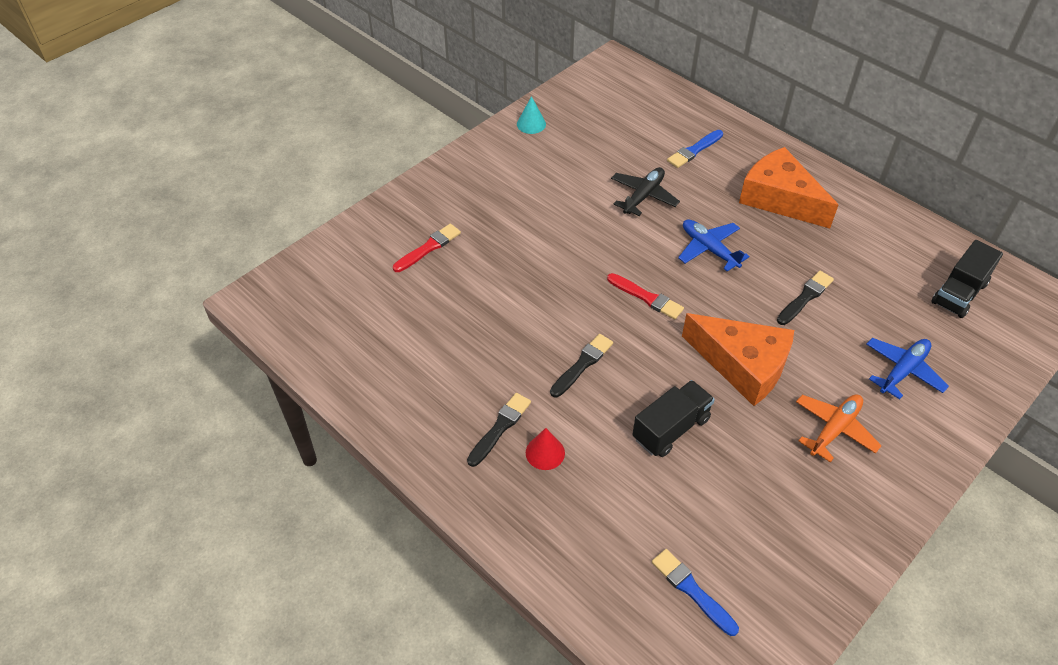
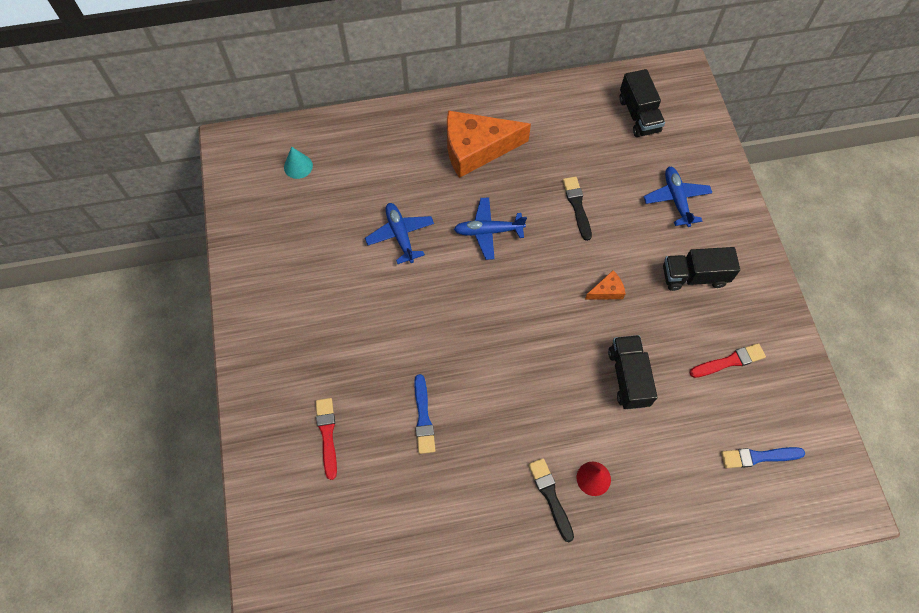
camera: 55 degrees left, 15 degrees up
turquoise cone [517,96,546,134] -> turquoise cone moved to [284,147,313,179]
black brush [550,334,613,397] -> none
red brush [607,273,684,319] -> red brush moved to [690,343,766,378]
black plane [611,167,680,216] -> blue plane [365,203,434,264]
blue brush [667,130,723,168] -> blue brush moved to [414,374,436,454]
orange cheese [682,313,794,406] -> orange cheese [585,270,626,299], size x0.42
orange plane [796,394,882,462] -> black truck [663,247,740,291]

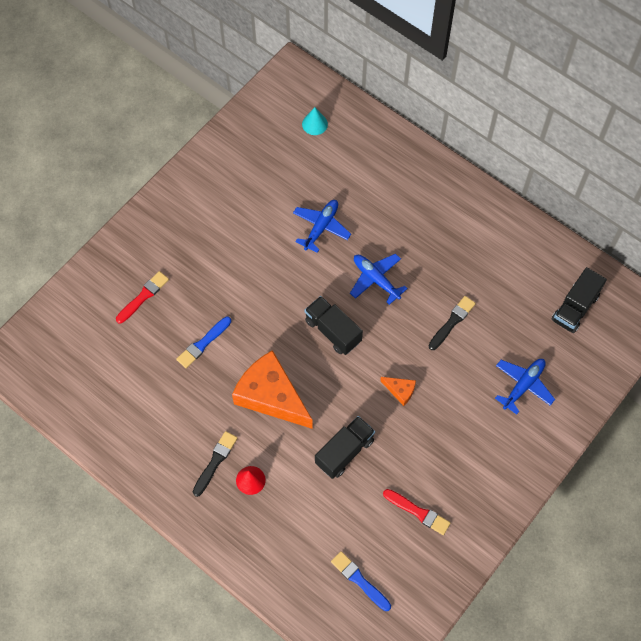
camera: 50 degrees right, 0 degrees up
orange cheese [447,110,531,178] -> orange cheese moved to [232,350,313,429]
black truck [663,247,740,291] -> black truck moved to [305,296,363,355]

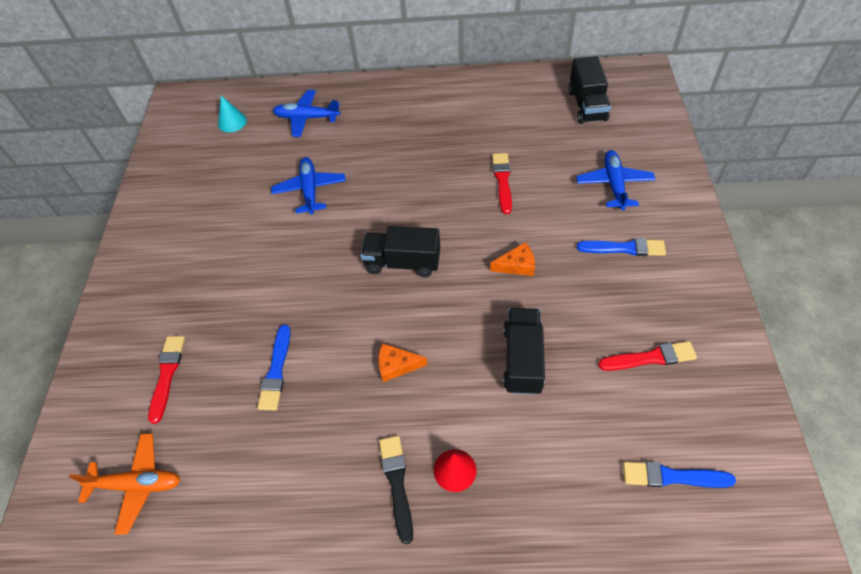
camera: 35 degrees left, 10 degrees down
orange cheese [232,350,313,429] -> orange cheese [378,343,428,382], size x0.42
blue plane [350,253,408,305] -> blue plane moved to [273,90,340,137]
black brush [429,296,476,350] -> red brush [492,153,512,214]
none -> orange plane [69,433,180,534]
none -> blue brush [577,238,666,256]

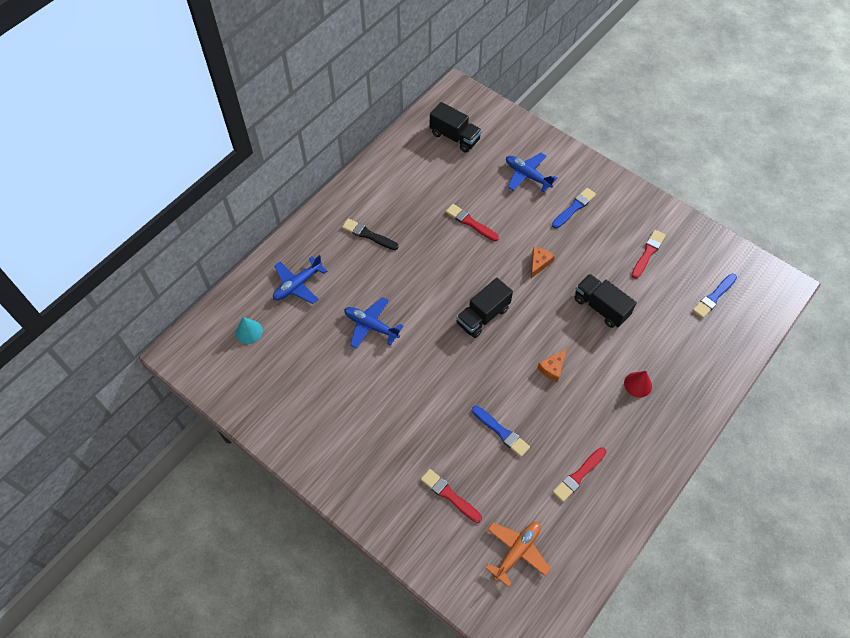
camera: 55 degrees left, 5 degrees up
black brush [379,436,413,544] -> black brush moved to [342,218,399,250]
none -> red brush [553,447,607,502]

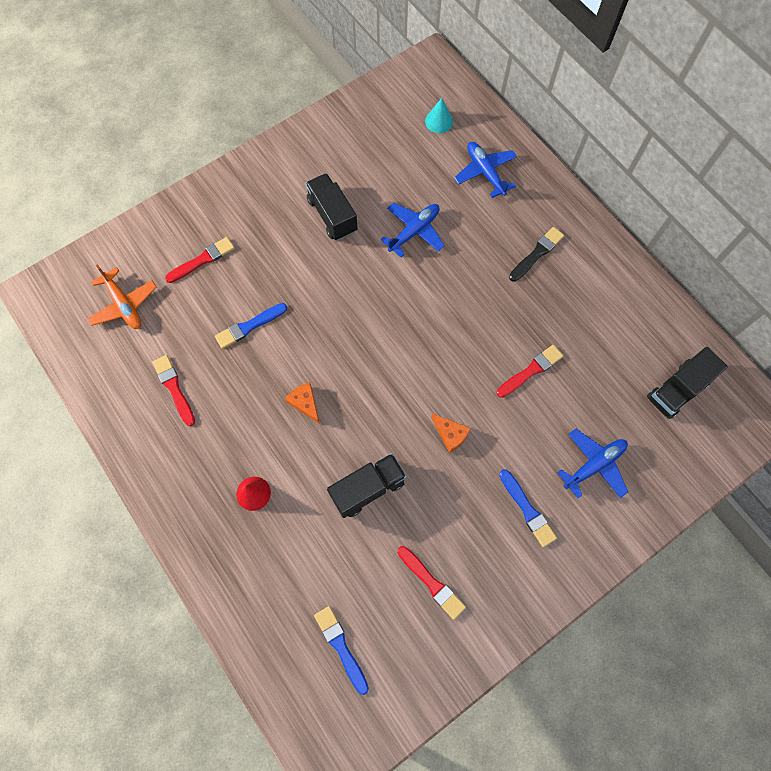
camera: 105 degrees right, 10 degrees up
black truck [456,278,513,338] -> black truck moved to [305,173,358,240]

